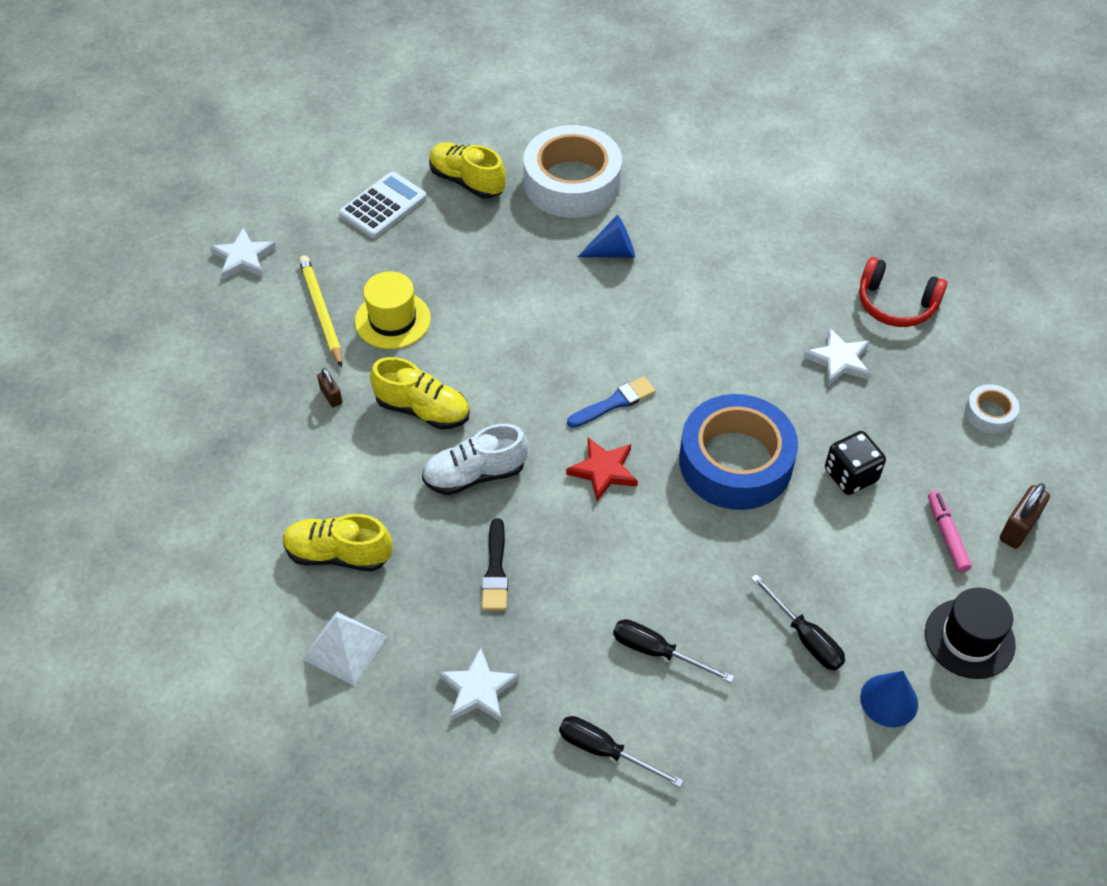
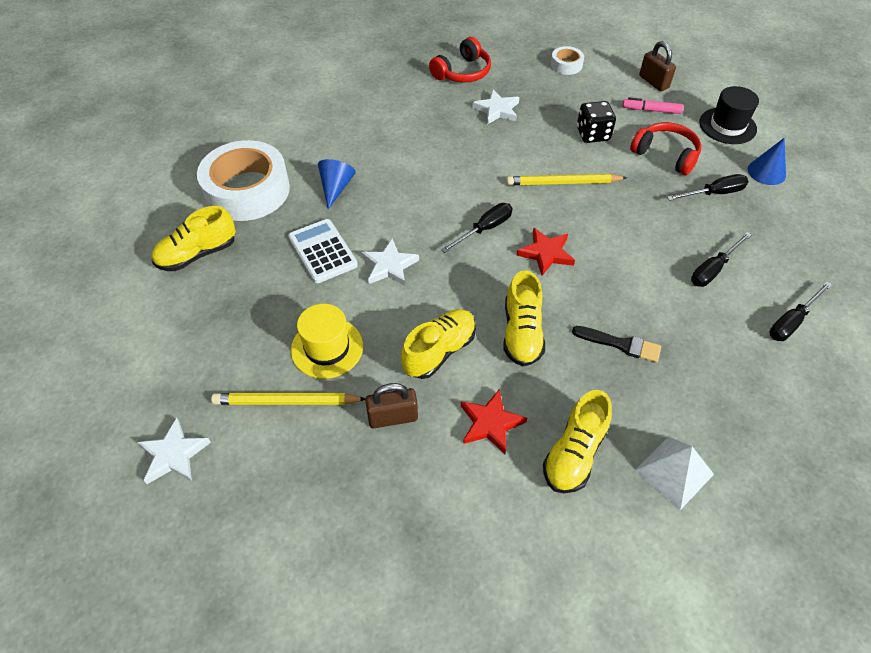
camera: 70 degrees left, 0 degrees up
brown padlock [317,368,342,407] -> brown padlock [365,383,418,428], size x1.63
white calculator [339,172,427,238] -> white calculator moved to [288,219,358,283]
white shoe [422,424,528,495] -> yellow shoe [503,270,545,366]
white star [439,647,519,722] -> white star moved to [361,238,419,286]
blue brush [567,376,656,428] -> black screwdriver [441,203,513,253]
blue tape [679,394,798,510] -> yellow pencil [506,174,627,185]
none -> red star [461,390,527,454]
none -> red headphones [630,122,701,175]

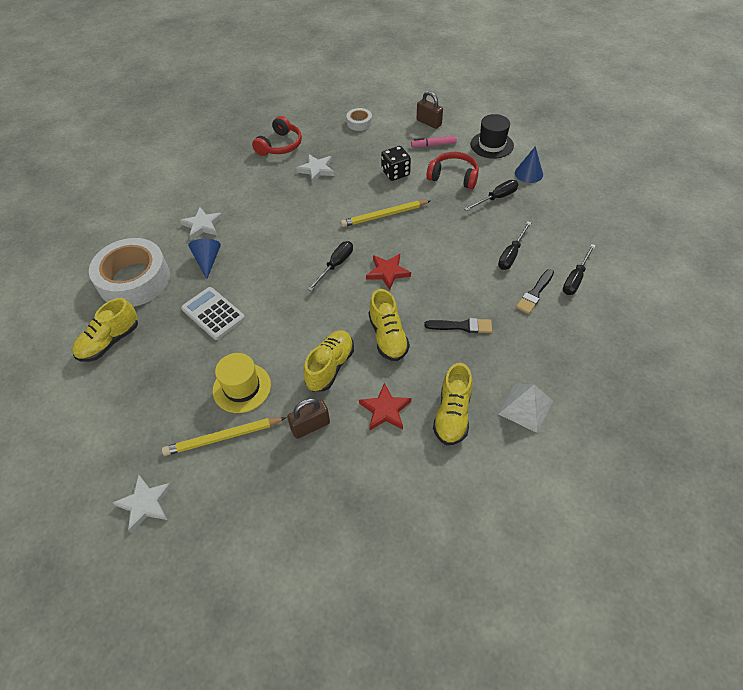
camera: 15 degrees left, 0 degrees up
white star [361,238,419,286] -> white star moved to [180,207,223,240]
none -> black brush [516,269,554,314]

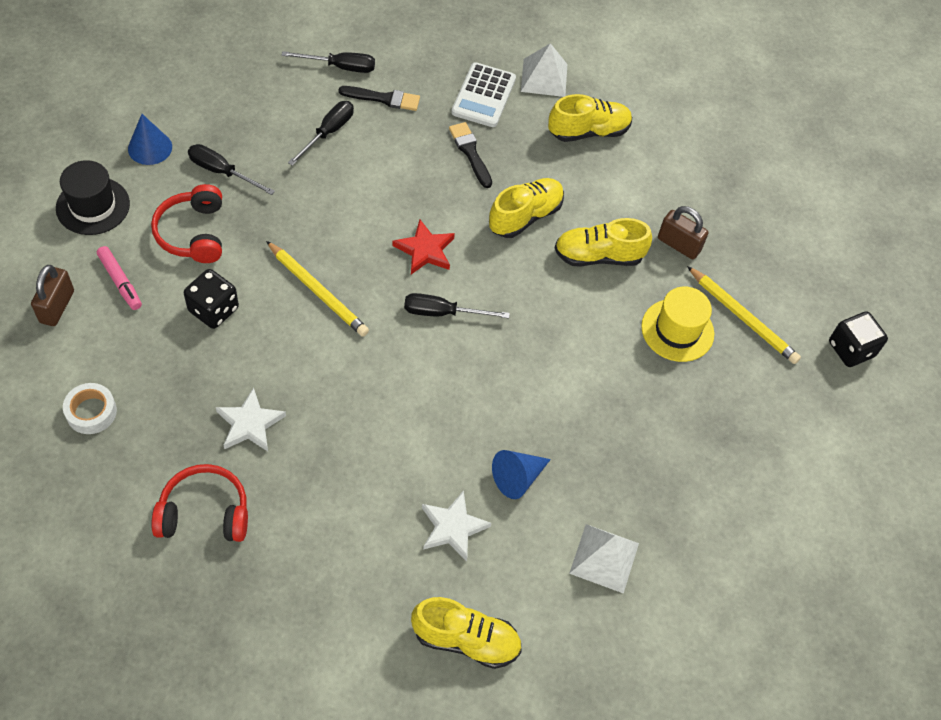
camera: 125 degrees left, 5 degrees up
yellow shoe [72,298,138,362] -> yellow shoe moved to [411,597,522,669]
white tape [89,238,170,307] -> white pyramid [569,524,639,594]
white star [113,474,172,533] -> black dice [829,311,888,367]
white calculator [181,287,245,340] -> white calculator moved to [451,62,516,127]
red star [359,383,411,430] -> none
black screwdriver [498,222,531,270] -> black screwdriver turned 60 degrees counterclockwise [288,101,354,166]

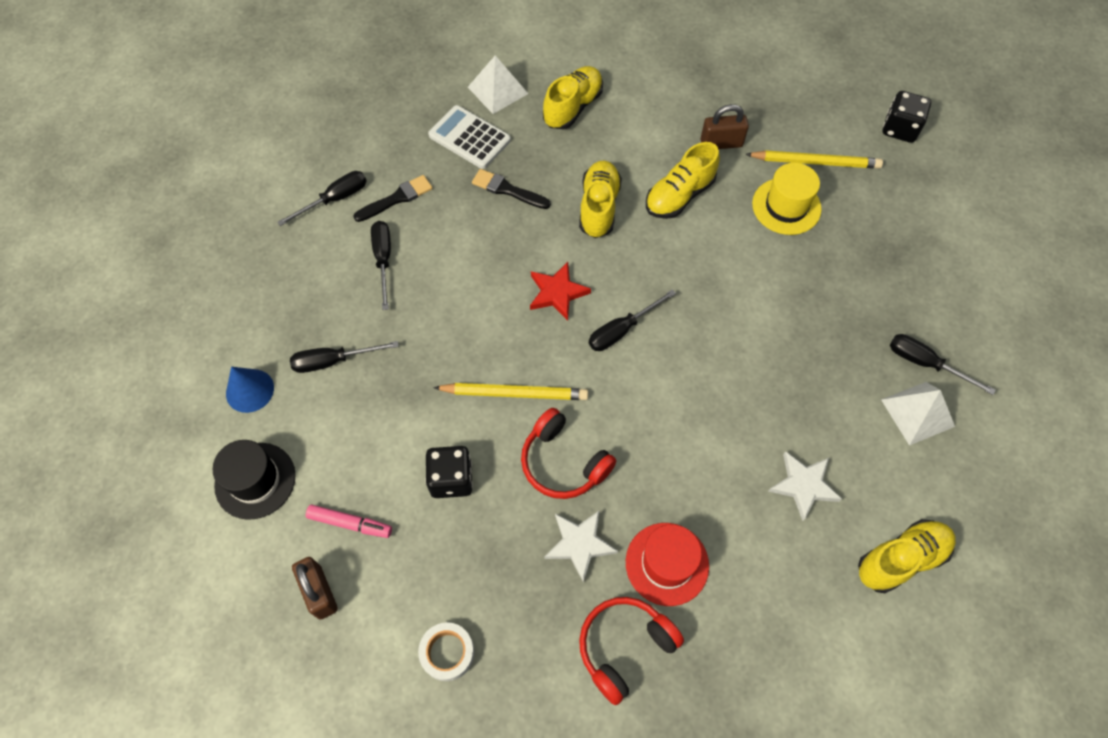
camera: 35 degrees left, 5 degrees up
red headphones [151,184,222,263] -> red headphones moved to [521,408,616,499]
white calculator [451,62,516,127] -> white calculator turned 150 degrees clockwise [428,105,511,169]
blue cone [492,450,551,499] -> none
none -> red hat [626,523,709,606]
none -> black screwdriver [890,334,996,395]

